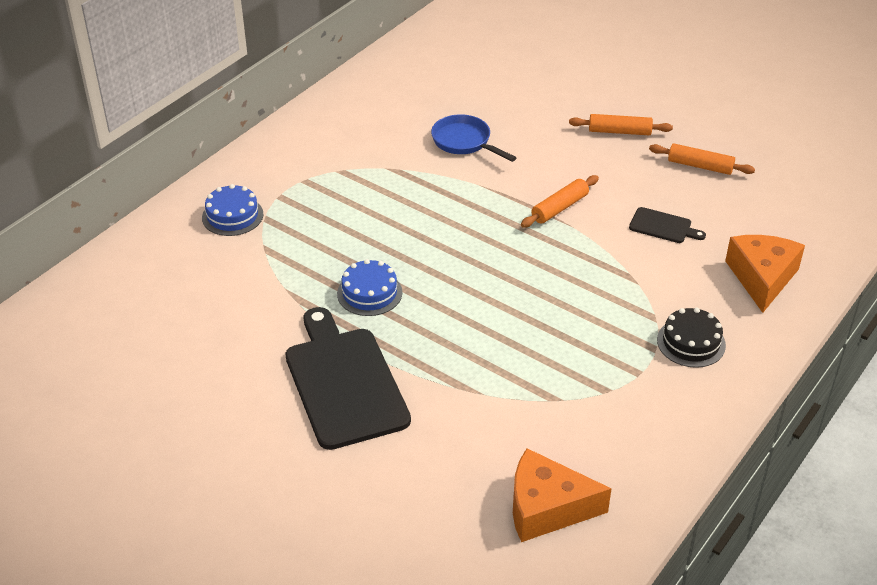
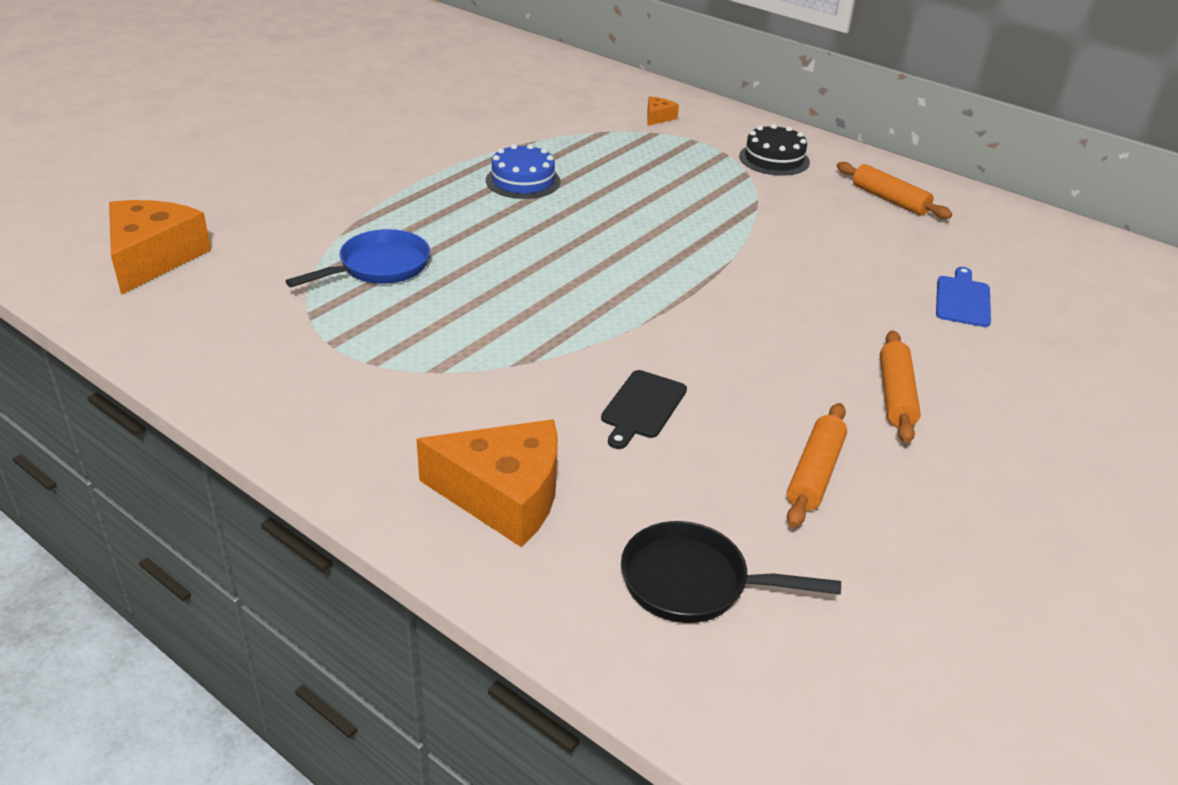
camera: 90 degrees right, 5 degrees down
blue cake [202,184,263,236] -> orange cheese [647,96,679,126]
black cutting board [285,307,411,450] -> none
blue pan [431,114,517,162] -> blue pan moved to [286,229,430,287]
orange rolling pin [521,175,599,227] -> orange rolling pin moved to [837,162,952,219]
black cake [657,307,726,368] -> black cake moved to [739,124,810,176]
none -> black pan [621,521,841,623]
none -> blue cutting board [936,267,991,327]

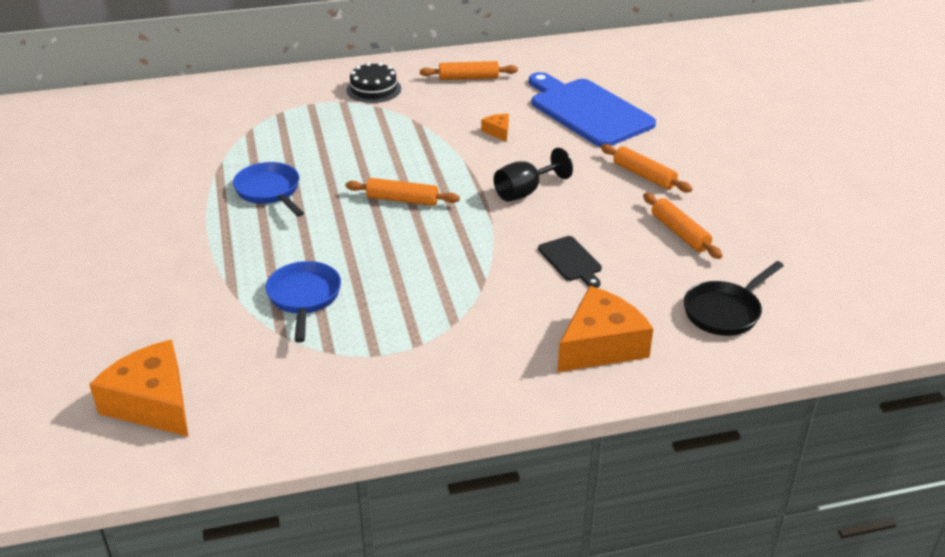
camera: 50 degrees left, 0 degrees up
blue cake [486,144,560,199] -> blue pan [233,162,304,217]
orange cheese [647,96,679,126] -> orange cheese moved to [481,114,509,142]
blue cutting board [936,267,991,327] -> blue cutting board [529,72,656,147], size x2.22
none -> orange rolling pin [346,178,460,206]
none -> black goblet [494,148,573,202]

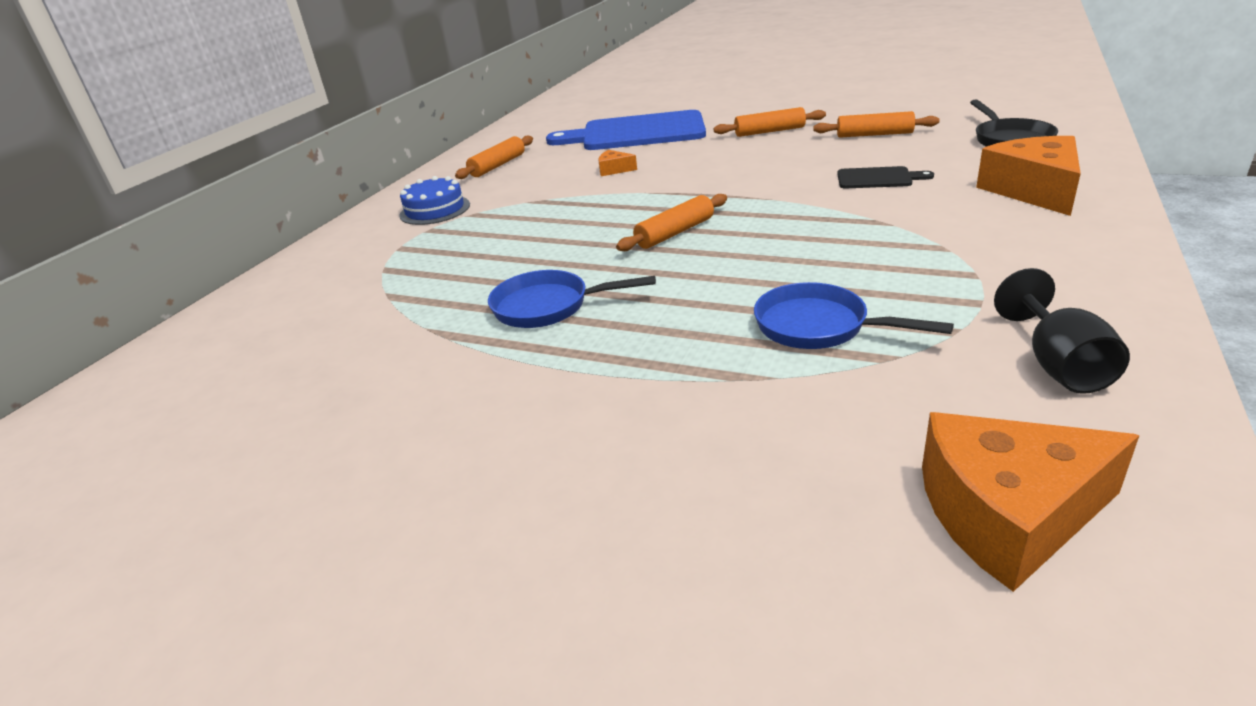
camera: 50 degrees left, 5 degrees down
black cake [346,62,401,103] -> blue cake [399,176,470,225]
black goblet [494,148,573,202] -> black goblet moved to [994,268,1130,394]

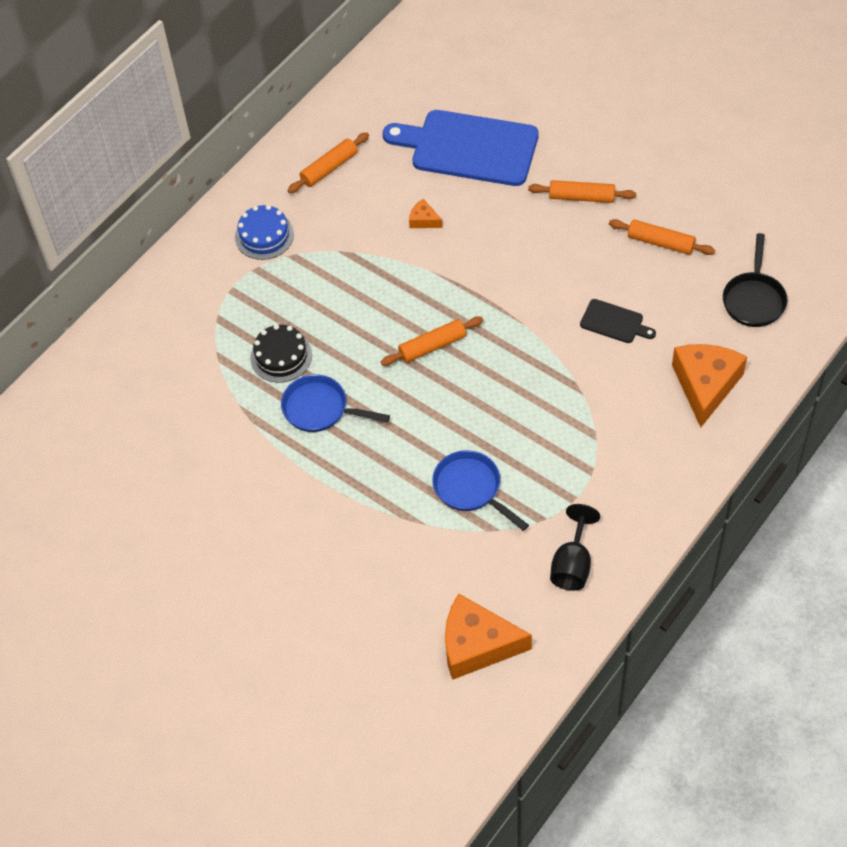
camera: 15 degrees right, 25 degrees up
none -> black cake [250,324,312,383]

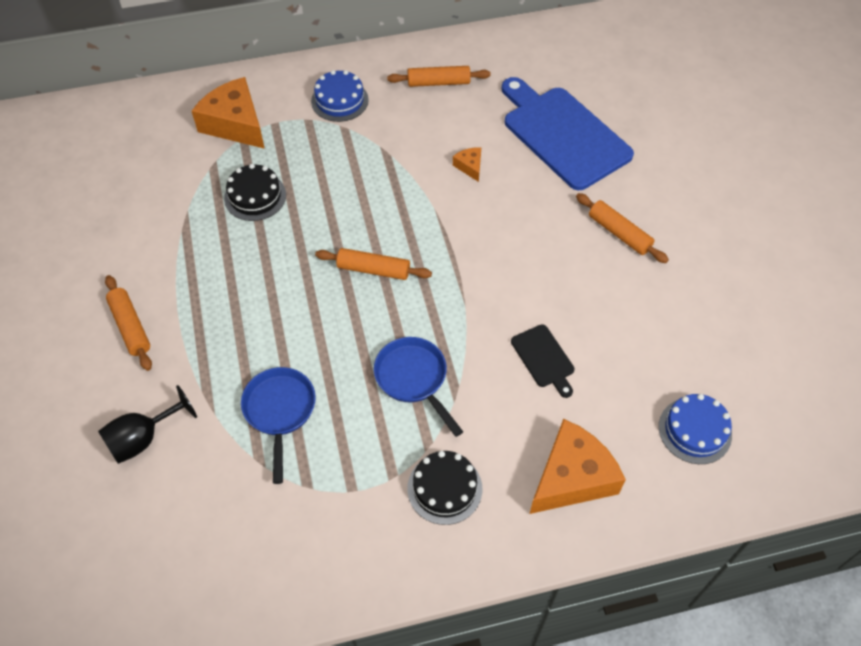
camera: 35 degrees right, 0 degrees up
blue pan [281,375,390,432] -> blue pan moved to [374,337,463,437]
orange cheese [445,593,532,680] -> orange cheese moved to [192,77,265,149]
black goblet [550,504,600,591] -> black goblet moved to [98,385,197,464]
orange rolling pin [609,219,715,255] -> orange rolling pin moved to [105,275,152,371]
black pan [723,233,787,327] -> blue cake [659,394,732,464]
none -> black cake [407,451,482,525]

